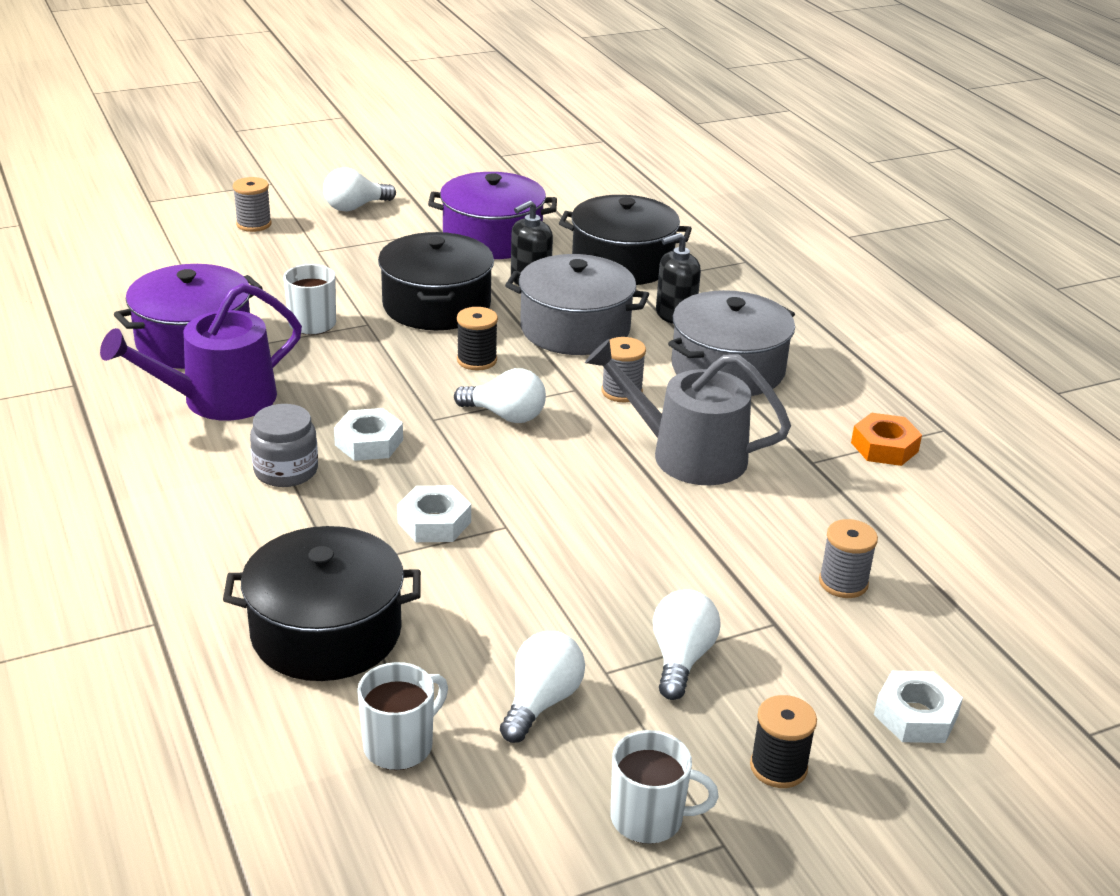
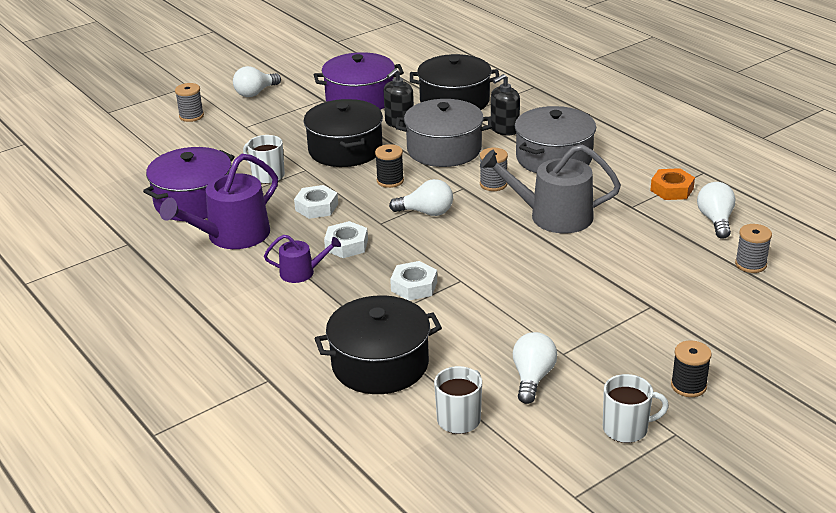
camera: 10 degrees left, 0 degrees up
grey jar [250,404,318,487] -> purple watering can [264,235,341,283]
white light bulb [653,590,721,700] -> white light bulb moved to [697,182,736,239]
grey spool [819,519,878,598] -> grey spool moved to [735,224,772,273]
white nut [874,671,963,743] -> white nut moved to [294,185,338,219]

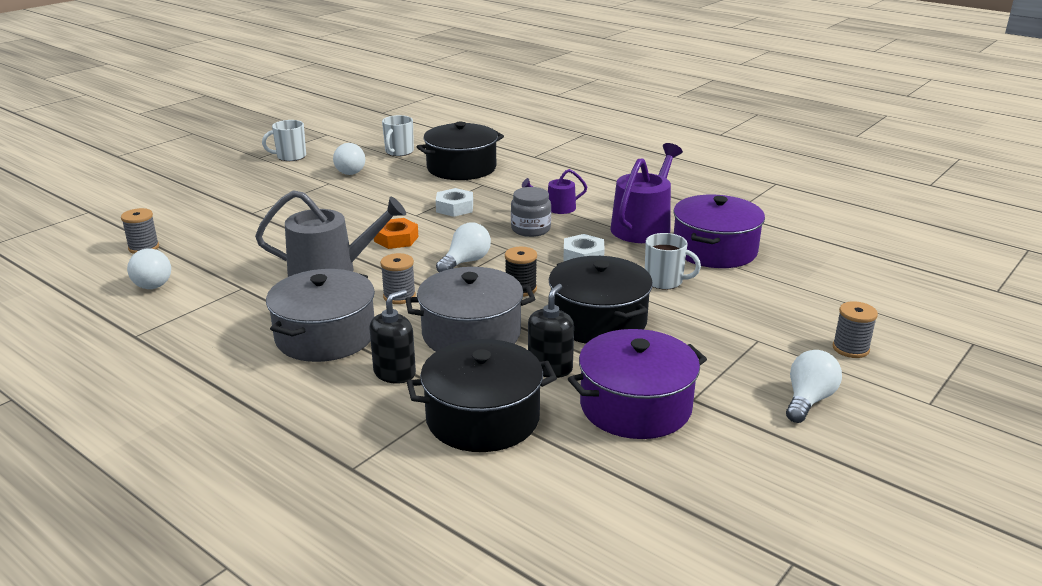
camera: 165 degrees right, 5 degrees down
white nut [324,221,368,258] -> grey jar [511,187,551,237]
white light bulb [389,179,453,216] -> white light bulb turned 135 degrees clockwise [436,223,491,272]
orange nut [650,168,695,200] -> orange nut moved to [374,218,419,249]
black spool [671,341,712,397] -> none

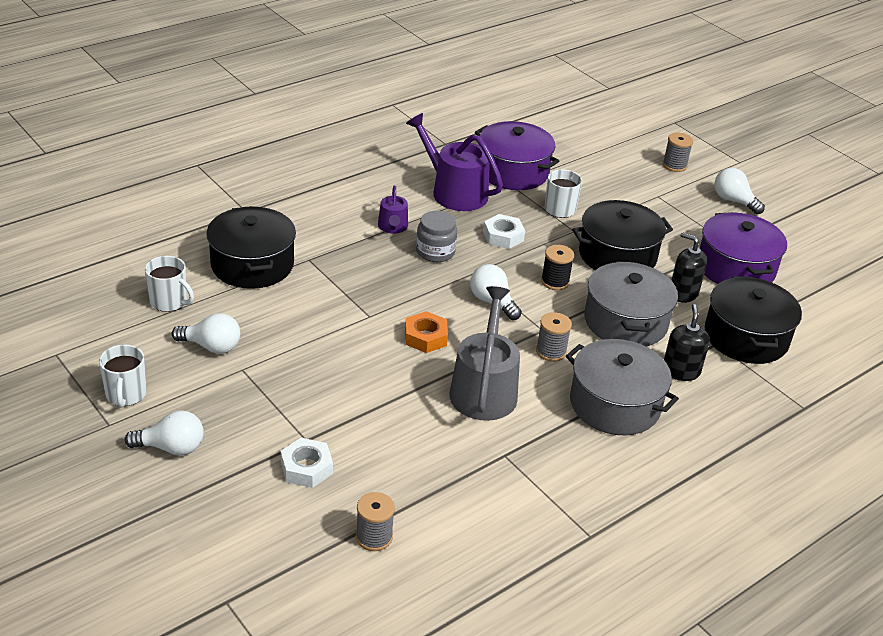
camera: 80 degrees left, 10 degrees up
white light bulb [127,248,171,289] -> white light bulb moved to [125,410,204,455]
black soap dispenser [369,289,416,384] -> black soap dispenser turned 45 degrees clockwise [664,304,710,381]
white nut [436,188,473,217] -> white nut moved to [281,438,333,488]

